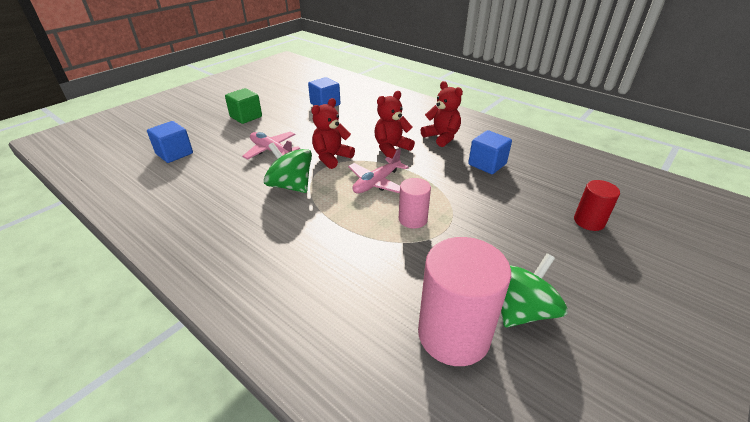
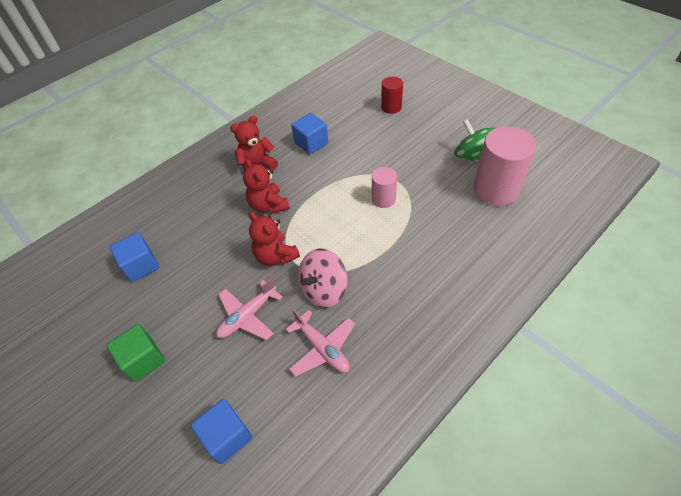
camera: 80 degrees left, 15 degrees up
green spinning top [264,143,312,193] -> pink spinning top [298,249,348,308]
pink plane [348,148,408,193] -> pink plane moved to [286,309,355,377]

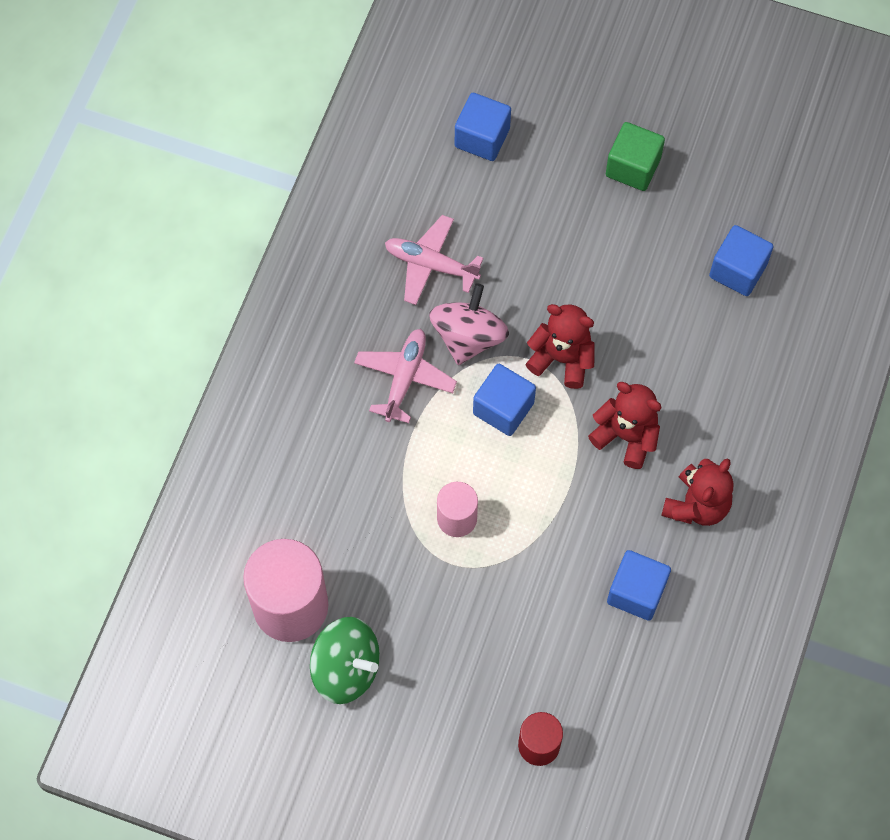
camera: 150 degrees right, 15 degrees up
pink plane [216,278,282,340] -> pink plane moved to [354,329,457,423]
none -> blue cube [473,364,536,436]

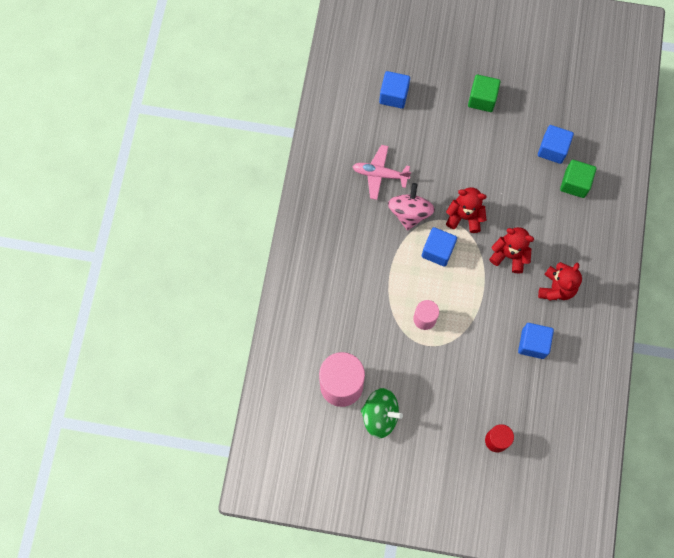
camera: 10 degrees left, 5 degrees up
pink plane [354,329,457,423] -> none
none -> green cube [560,160,596,198]

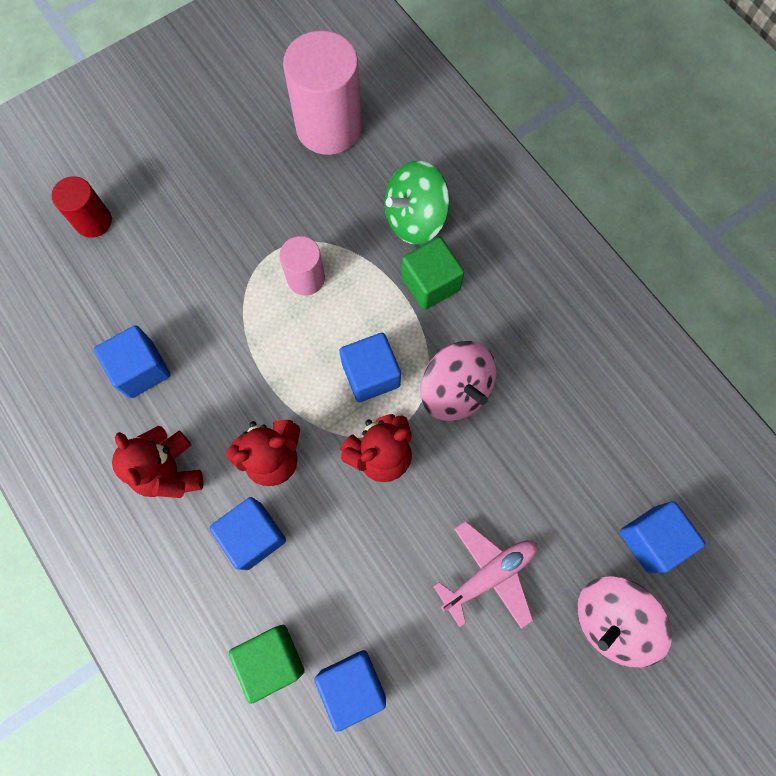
camera: 135 degrees right, 0 degrees up
pink plane [352,145,411,200] -> pink plane moved to [433,521,538,629]
green spinning top [361,388,403,438] -> green spinning top moved to [385,161,450,245]
green cube [468,75,501,112] -> green cube moved to [401,237,465,310]
none -> blue cube [209,497,286,570]
none -> pink spinning top [577,576,672,667]

